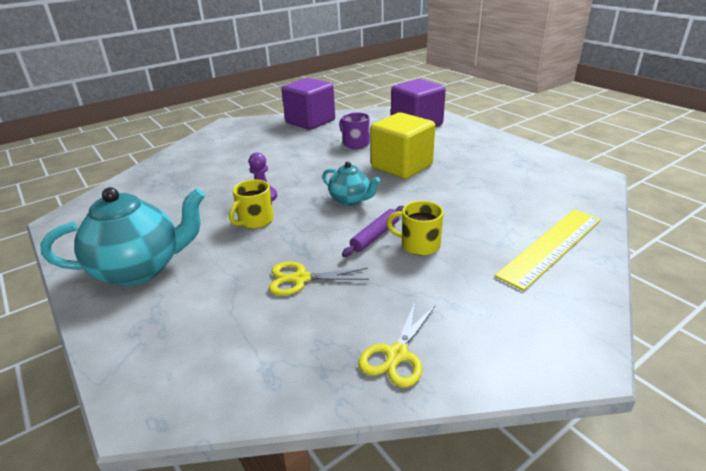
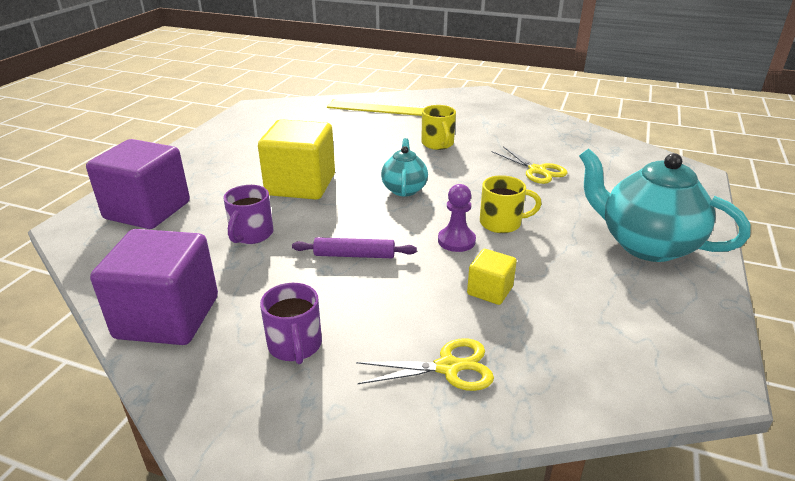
camera: 125 degrees left, 0 degrees up
purple rolling pin [342,206,404,257] -> purple rolling pin moved to [292,237,417,258]
yellow scissors [358,300,436,387] -> yellow scissors moved to [356,338,494,391]
none -> purple mug [260,283,322,364]
none -> yellow cube [467,249,517,305]

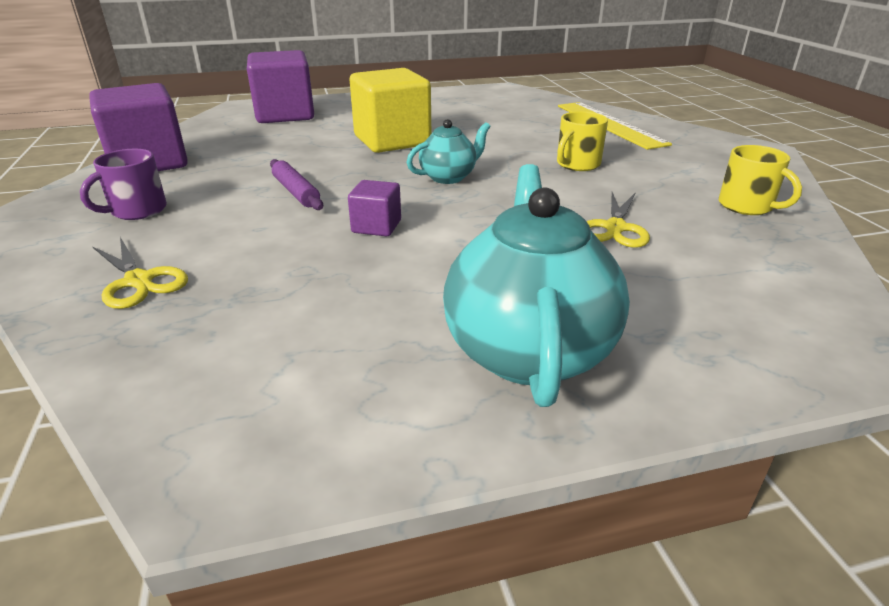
camera: 55 degrees right, 0 degrees up
purple mug [223,185,274,244] -> none
purple pawn [438,184,476,252] -> purple cube [348,180,401,236]
yellow cube [467,249,517,305] -> none
yellow mug [480,175,542,233] -> yellow mug moved to [719,145,802,215]

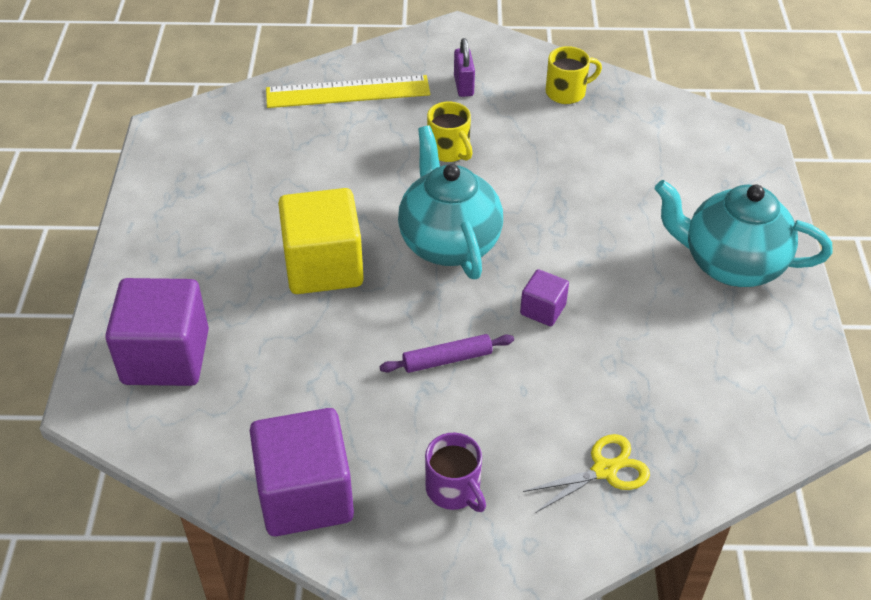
camera: 75 degrees left, 15 degrees up
turquoise teapot [406,119,491,184] -> turquoise teapot [398,125,503,279], size x1.83
yellow scissors [586,192,650,248] -> none
none -> purple padlock [454,38,475,97]

